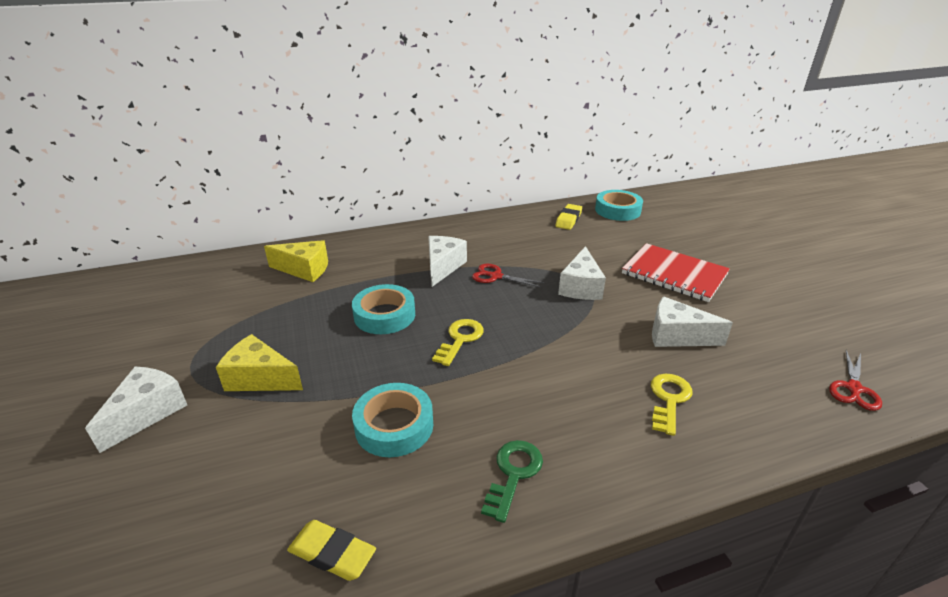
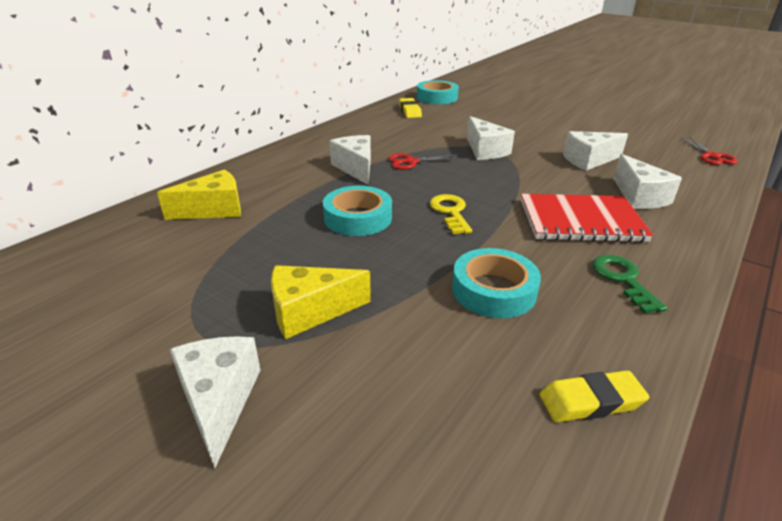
camera: 35 degrees left, 0 degrees up
red notebook [622,243,730,302] -> red notebook moved to [521,194,653,242]
yellow key [651,374,692,436] -> white cheese [613,154,682,209]

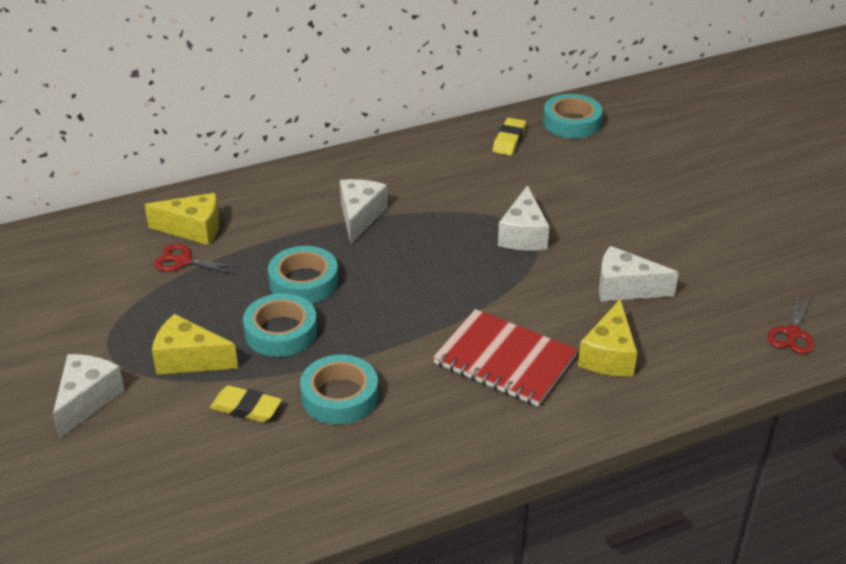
camera: 30 degrees right, 5 degrees up
red scissors [388,154,459,170] -> red scissors moved to [154,244,241,274]
yellow key [430,194,472,234] -> none
yellow eraser [540,370,649,422] -> yellow eraser moved to [210,385,282,422]
green key [592,255,667,314] -> none
white cheese [613,154,682,209] -> yellow cheese [578,299,637,376]
none -> turquoise tape [243,293,317,357]

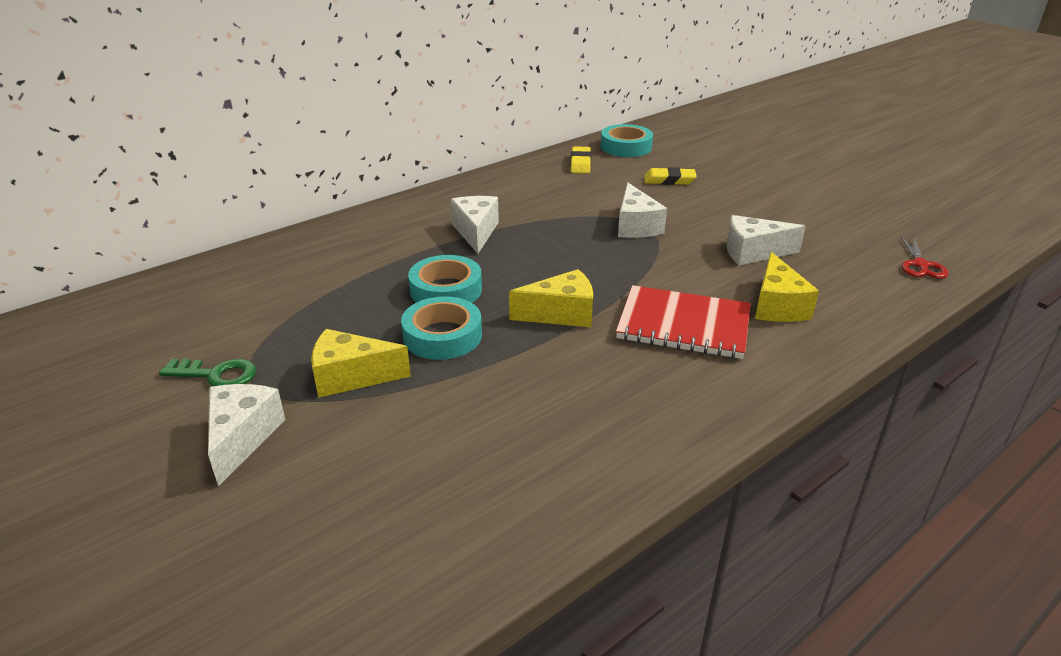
camera: 15 degrees left, 5 degrees down
yellow cheese [145,193,219,245] -> yellow cheese moved to [509,269,593,327]
red scissors [154,244,241,274] -> none
yellow eraser [210,385,282,422] -> yellow eraser moved to [644,167,697,185]
turquoise tape [300,355,378,425] -> none
none -> green key [159,359,256,387]

